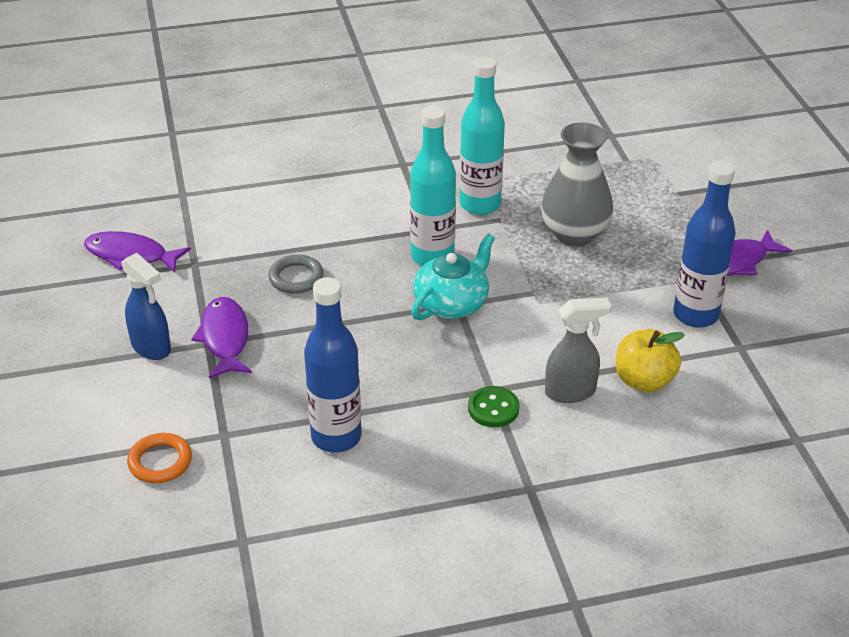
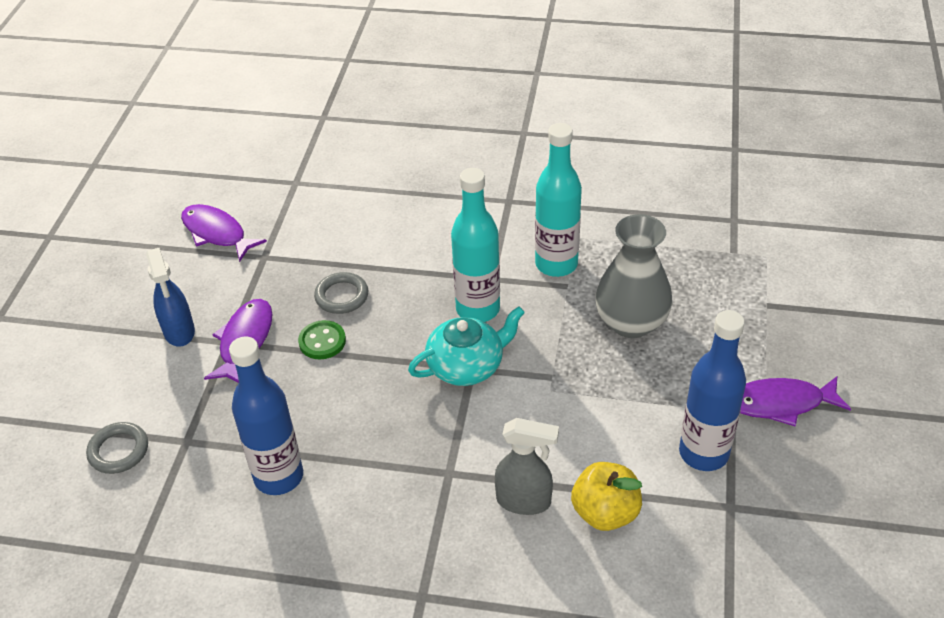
camera: 25 degrees right, 5 degrees up
orange ring [127,433,192,483] -> grey ring [86,422,148,474]
green button [468,386,519,427] -> green button moved to [298,320,346,359]

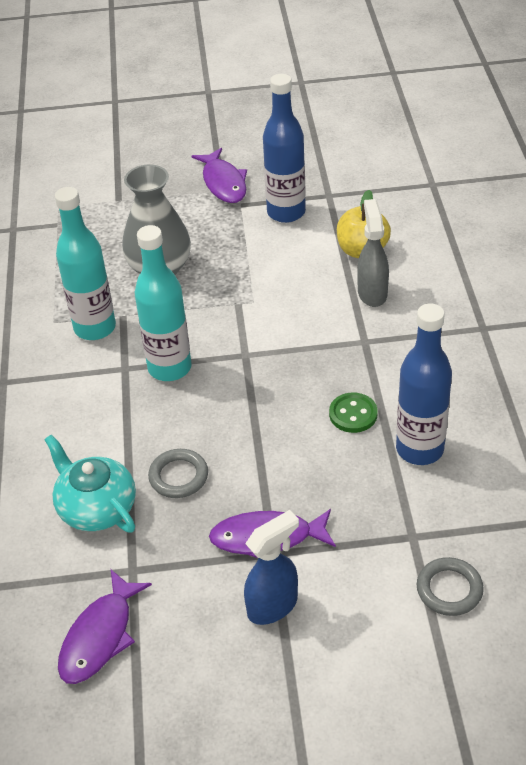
camera: 105 degrees left, 0 degrees up
green button [298,320,346,359] -> green button moved to [329,393,378,433]
turquoise teapot [408,306,525,386] -> turquoise teapot moved to [44,434,136,532]

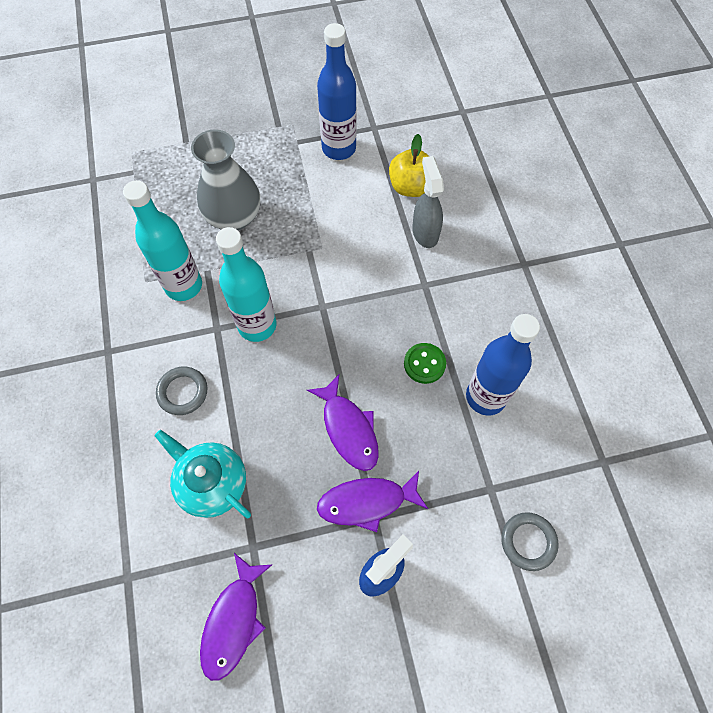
camera: 10 degrees left, 20 degrees up
grey ring [148,449,208,498] -> grey ring moved to [156,367,207,415]
purple fish [191,148,247,203] -> purple fish moved to [307,375,379,471]

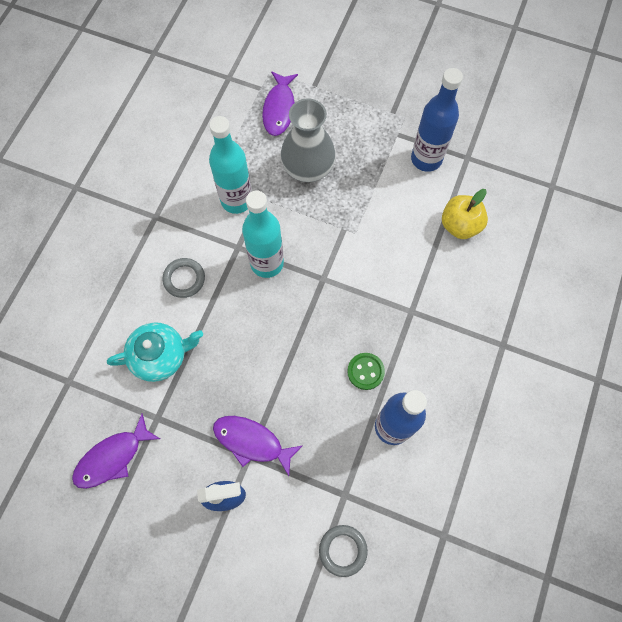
camera: 35 degrees right, 5 degrees up
turquoise teapot [155,430,251,518] -> turquoise teapot turned 90 degrees clockwise [107,322,203,382]
purple fish [307,375,379,471] -> purple fish moved to [262,71,298,136]
grey spray bottle [412,156,444,248] -> none

